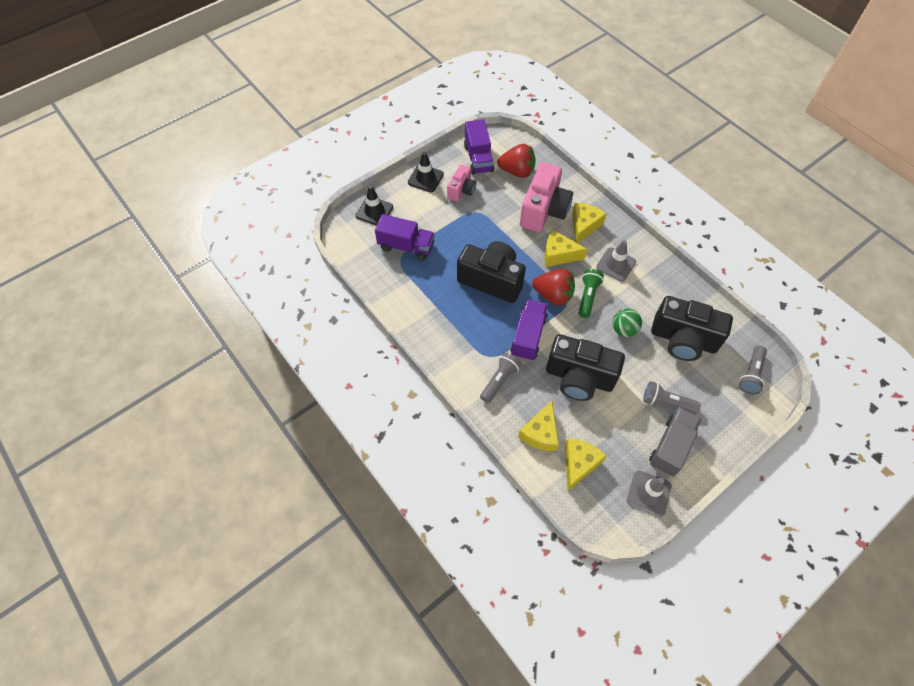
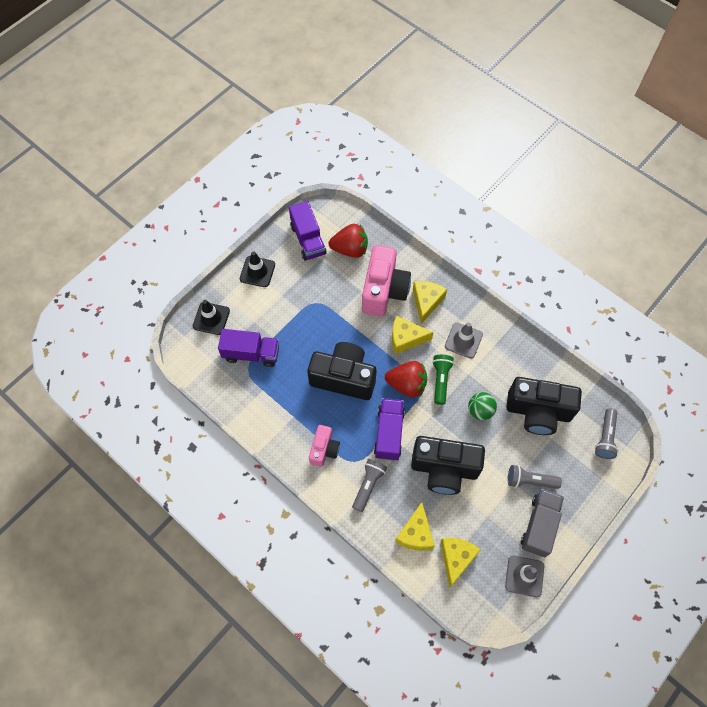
camera: 10 degrees left, 5 degrees up
pink camera [447,165,476,202] -> pink camera moved to [309,425,340,467]

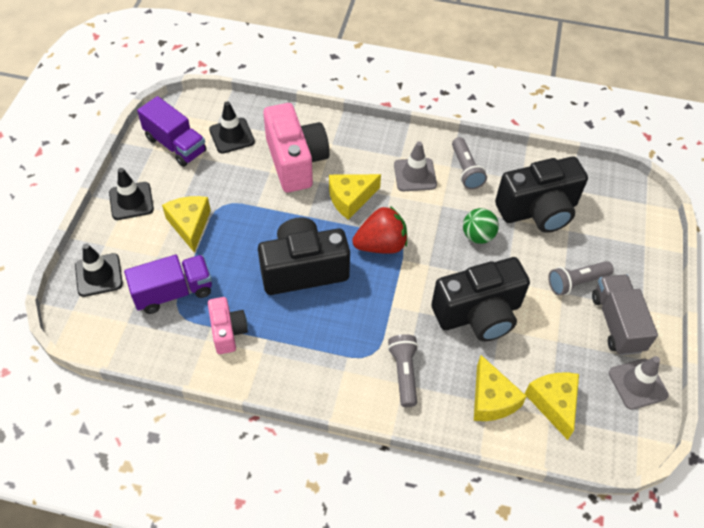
camera: 30 degrees left, 10 degrees down
pink camera [309,425,340,467] -> pink camera moved to [208,297,248,354]
red strawberry [329,224,368,258] -> black traffic cone [209,102,255,154]
purple truck [374,398,405,460] -> none
yellow cheese [413,281,447,324] -> yellow cheese moved to [162,196,211,252]
green flashlight [432,355,454,405] -> none
grey flashlight [595,408,618,459] -> grey flashlight moved to [452,137,487,189]

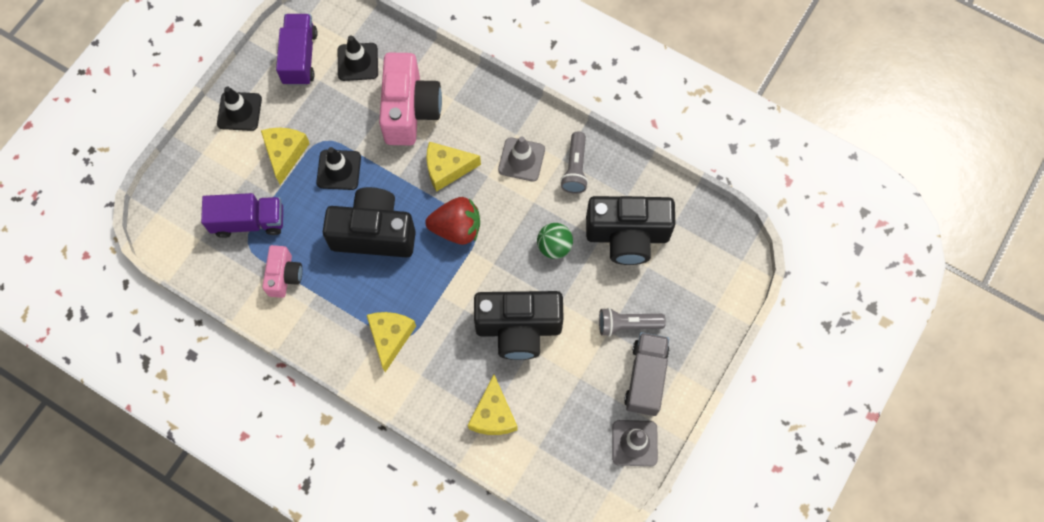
camera: 20 degrees right, 15 degrees up
black traffic cone [75,243,123,297] -> black traffic cone moved to [316,147,361,190]
purple truck [137,96,207,167] -> purple truck turned 150 degrees counterclockwise [276,14,318,86]
grey flashlight [388,334,418,407] -> none
yellow cheese [525,373,579,440] -> yellow cheese moved to [367,312,416,372]

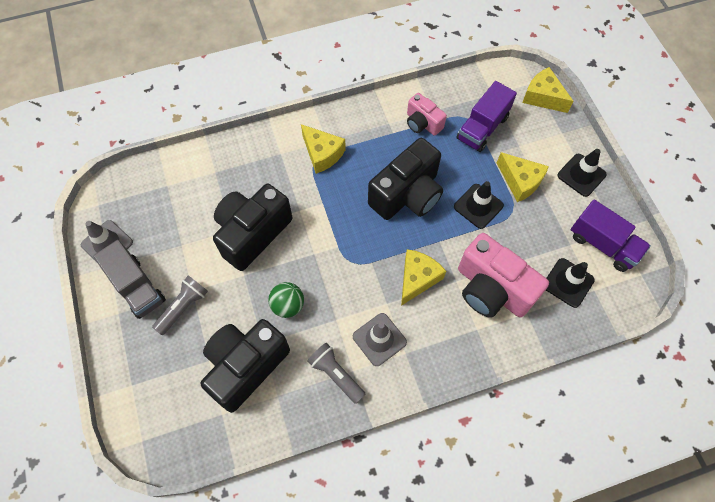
camera: 130 degrees right, 5 degrees down
red strawberry [425,197,480,245] -> none
yellow cheese [468,375,518,435] -> yellow cheese moved to [522,67,574,113]

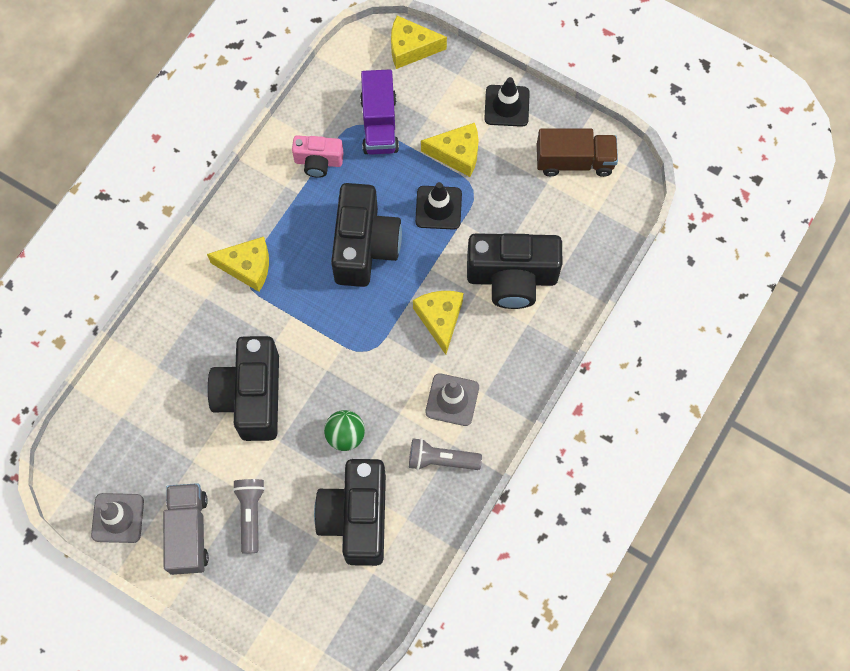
camera: 40 degrees left, 5 degrees up
grey truck [93,240,166,319] -> grey truck turned 105 degrees counterclockwise [163,483,209,575]
pink camera [458,233,549,318] -> black camera [467,233,562,309]
black traffic cone [546,258,595,308] -> none
purple truck [571,199,651,272] -> brown truck [537,128,618,177]

